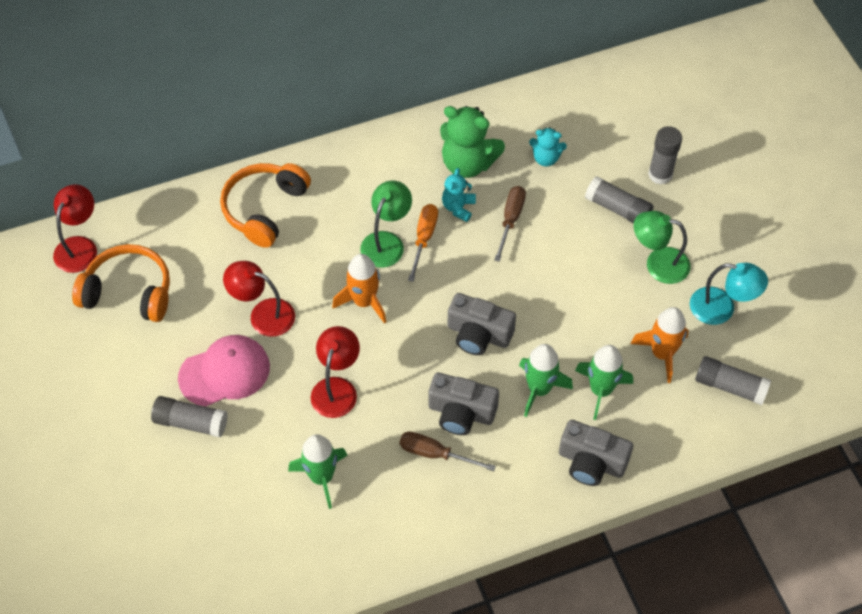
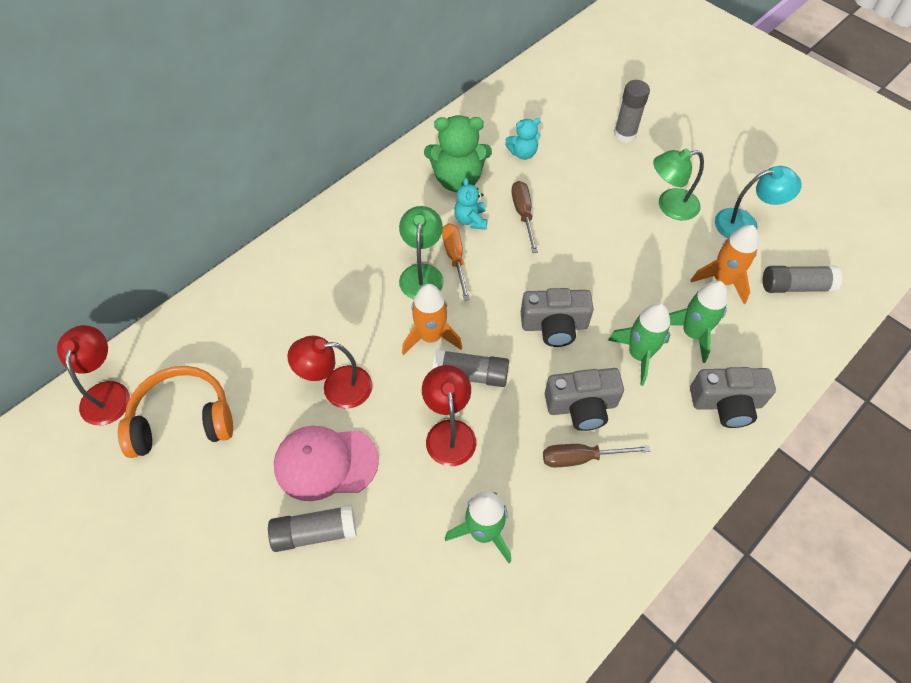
camera: 25 degrees left, 0 degrees up
pink cap [178,335,270,406] -> pink cap turned 135 degrees counterclockwise [274,426,379,501]
orange headphones [220,163,311,248] -> none
grey glue stick [585,176,653,223] -> grey glue stick moved to [433,349,509,387]

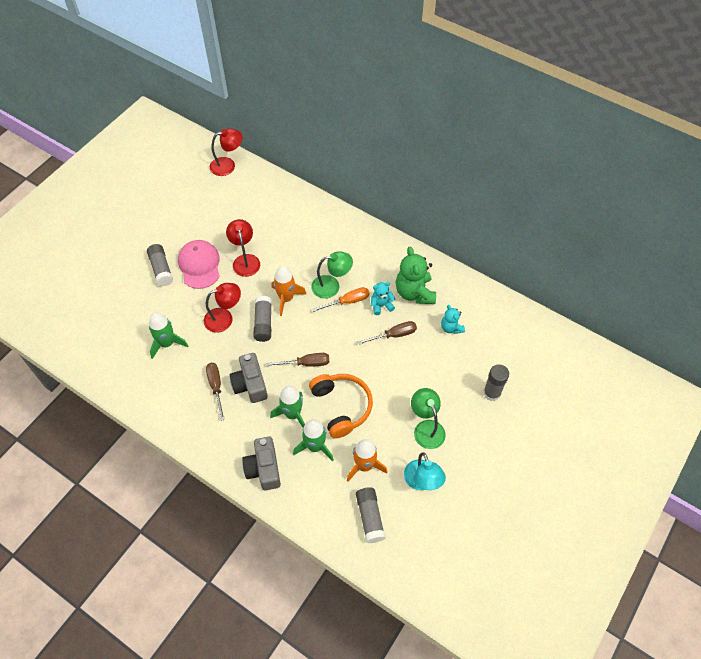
camera: 80 degrees right, 0 degrees up
orange headphones [118,366,233,458] -> orange headphones moved to [309,374,373,439]
grey camera [521,288,594,347] -> brown screwdriver [267,353,329,367]

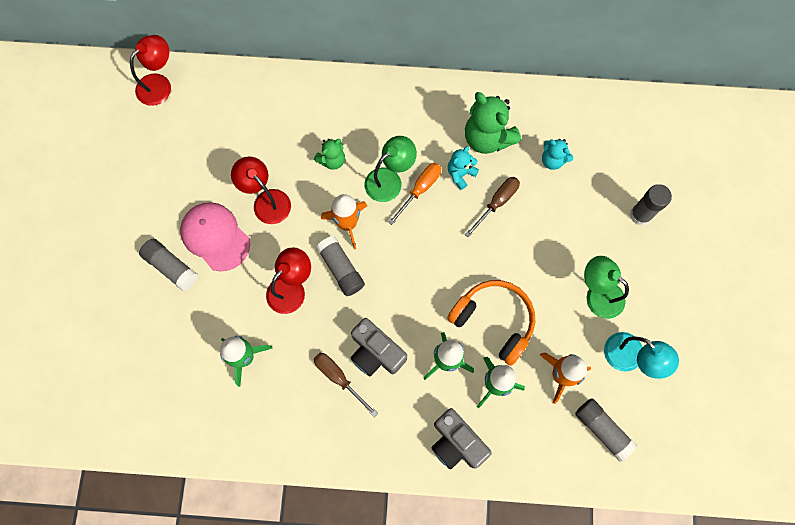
camera: 30 degrees left, 15 degrees up
brown screwdriver [267,353,329,367] -> none
none -> green teddy bear [314,139,345,170]

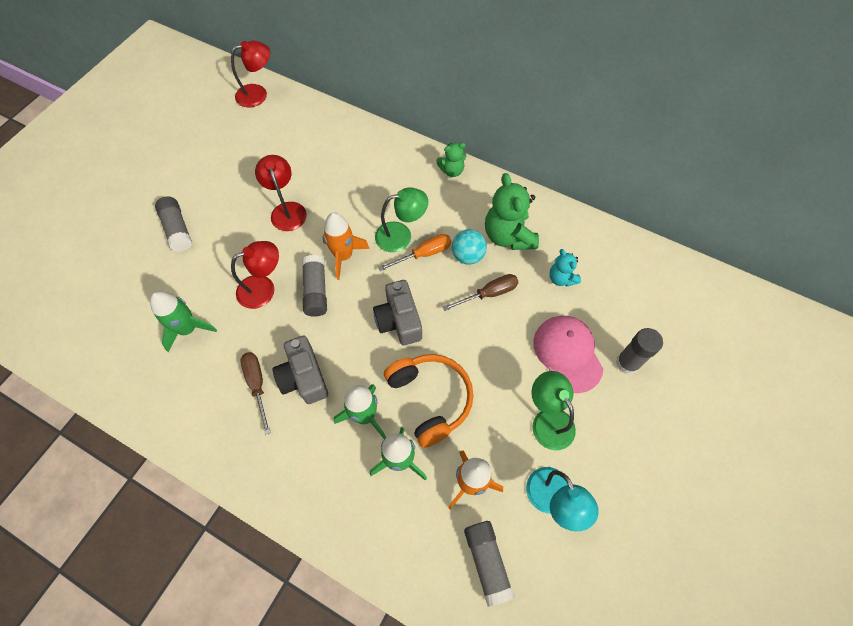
camera: 25 degrees right, 10 degrees down
pink cap [180,202,250,271] -> pink cap moved to [533,316,603,393]
green teddy bear [314,139,345,170] -> green teddy bear moved to [436,143,466,177]
grey camera [431,408,492,469] -> grey camera moved to [373,280,422,345]
turquoise teddy bear [448,146,479,190] -> turquoise ball [452,229,487,265]

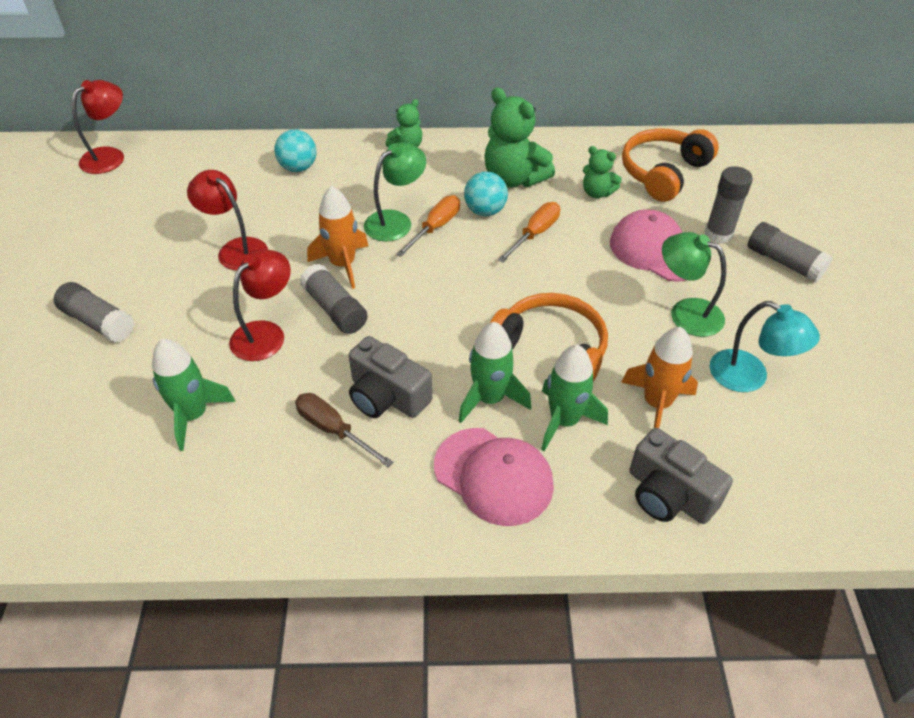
camera: 30 degrees left, 15 degrees down
grey camera [373,280,422,345] -> grey camera moved to [629,428,733,524]
brown screwdriver [443,274,518,311] -> orange screwdriver [498,202,560,262]
grey glue stick [464,521,515,607] -> grey glue stick moved to [748,222,833,282]
turquoise teddy bear [549,249,581,287] -> green teddy bear [583,146,622,198]
none -> turquoise ball [274,129,317,172]
none -> pink cap [434,428,554,526]
none -> orange headphones [622,129,719,202]

